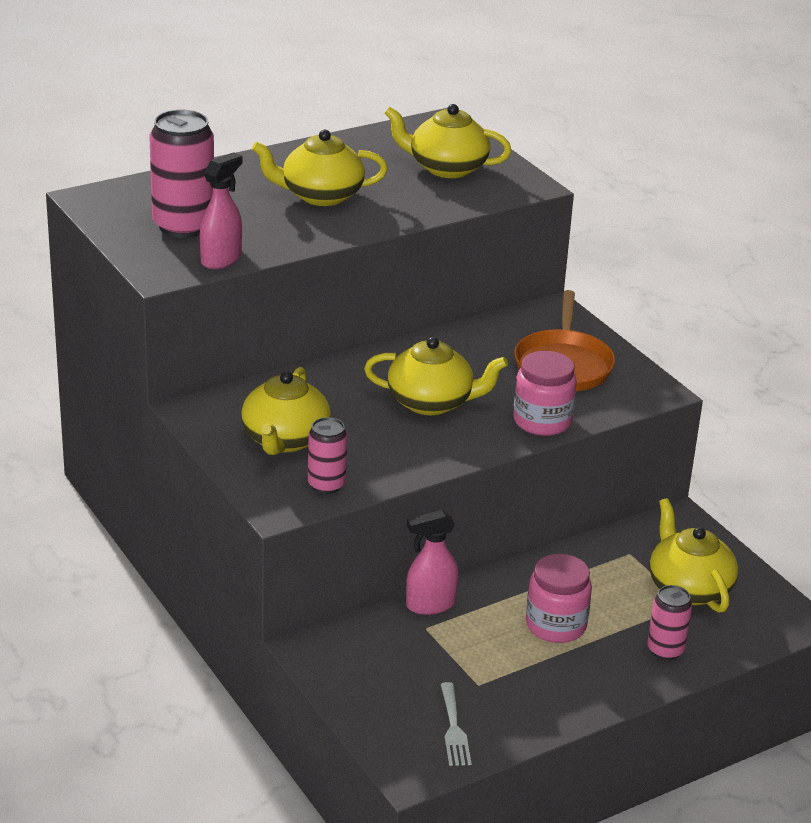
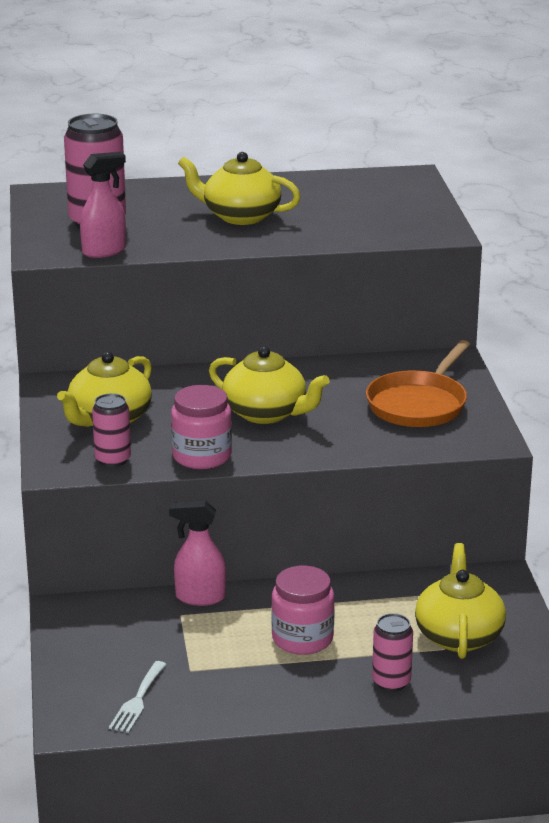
camera: 25 degrees right, 5 degrees down
yellow teapot [384,104,512,178] -> none
pink jar [513,351,577,436] -> pink jar moved to [171,385,232,469]

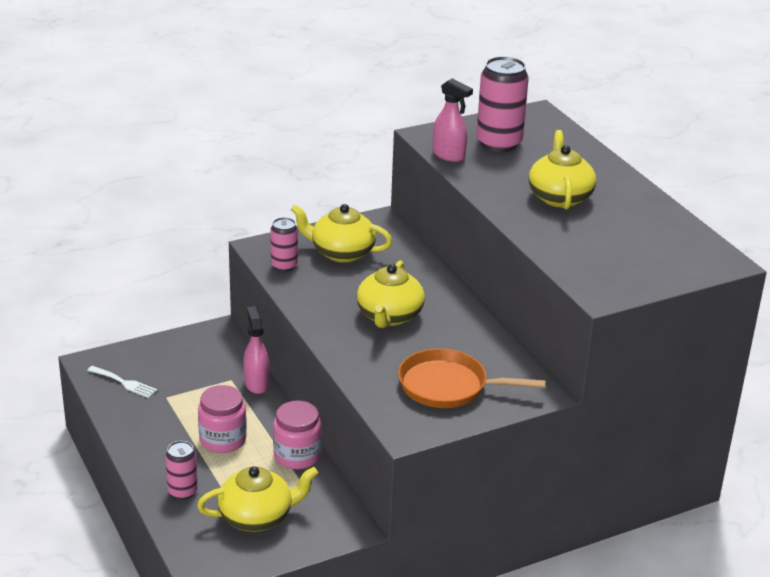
camera: 70 degrees right, 5 degrees up
white fork [109,661,166,733] -> white fork turned 150 degrees counterclockwise [87,366,157,398]
pink jar [171,385,232,469] -> pink jar moved to [273,401,322,469]

